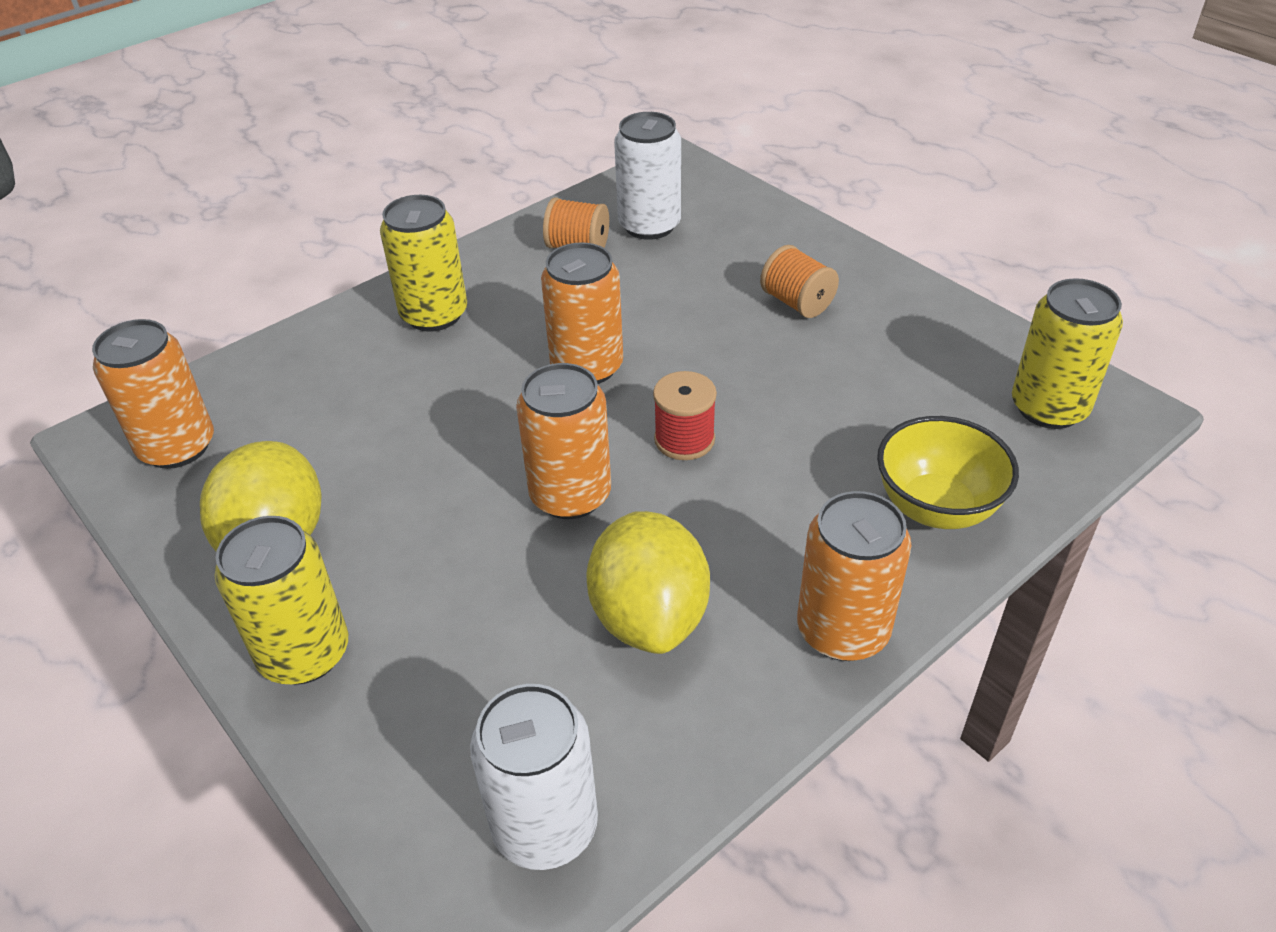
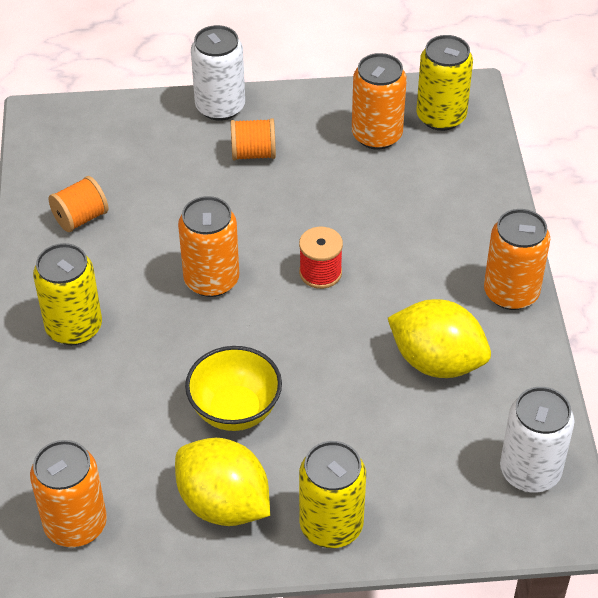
camera: 55 degrees left, 5 degrees up
orange can [516,363,611,519] -> orange can moved to [352,53,407,149]
white can [614,112,681,240] -> white can moved to [191,25,245,121]
yellow bowl [877,416,1019,529] -> yellow bowl moved to [185,346,282,431]

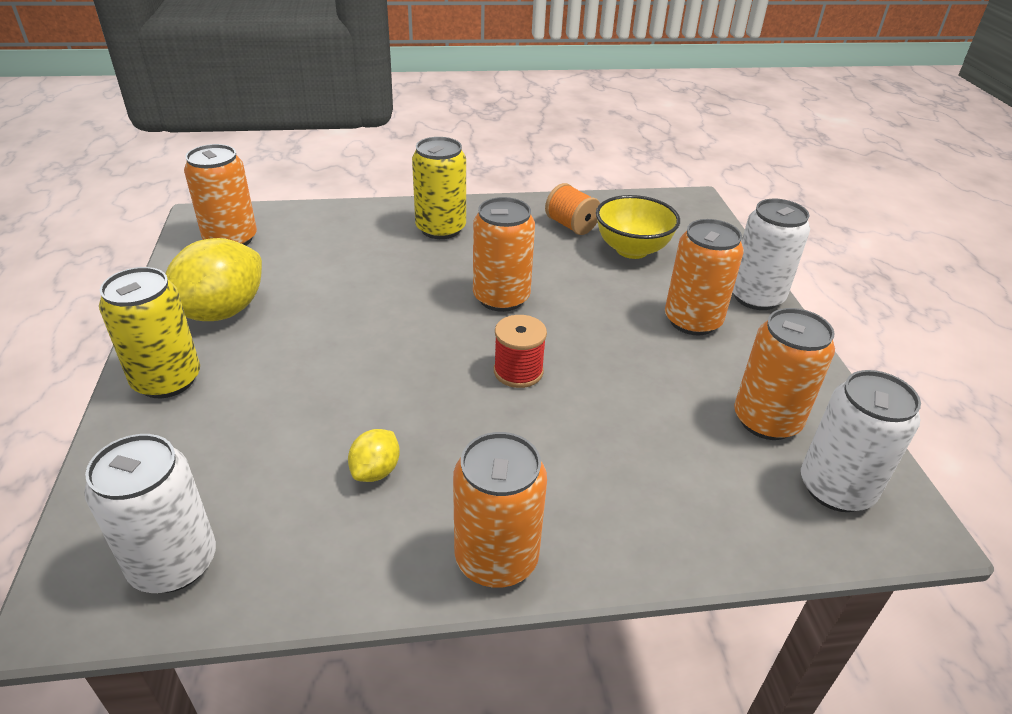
camera: 85 degrees right, 10 degrees down
yellow bowl [185,346,282,431] -> yellow bowl moved to [596,195,680,259]
orange spool [231,118,276,160] -> orange can [665,219,744,335]
yellow lemon [388,299,491,378] -> yellow lemon [348,429,400,482], size x0.49
yellow can [416,35,473,131] -> white can [801,370,921,512]

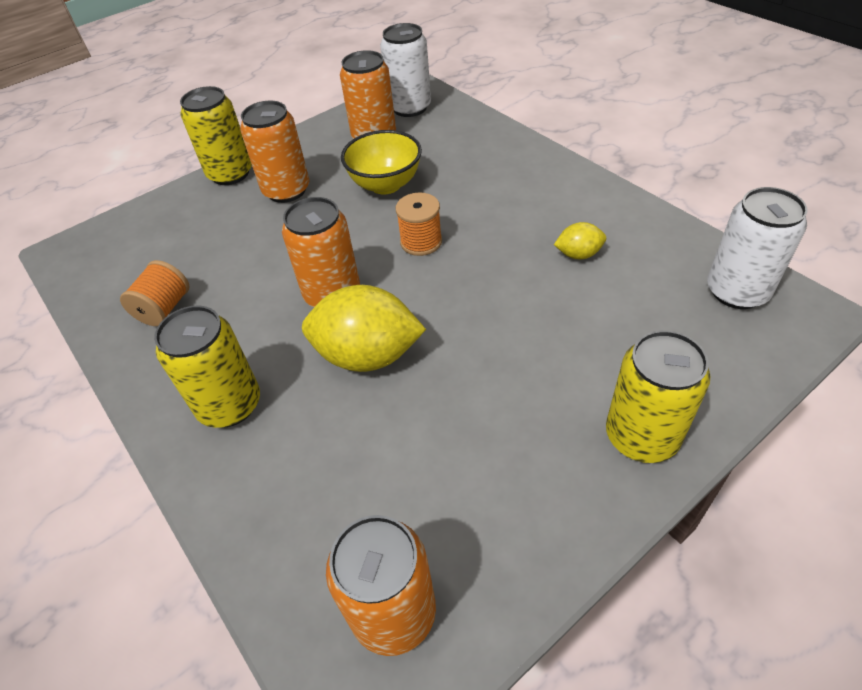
camera: 115 degrees left, 10 degrees up
yellow lemon [166,238,262,321] -> yellow lemon moved to [302,285,426,372]
orange can [453,432,547,588] -> none
red spool [494,315,547,388] -> orange spool [396,192,442,256]
yellow bowl [596,195,680,259] -> yellow bowl moved to [341,130,422,195]
white can [733,199,810,310] -> yellow can [180,86,252,185]

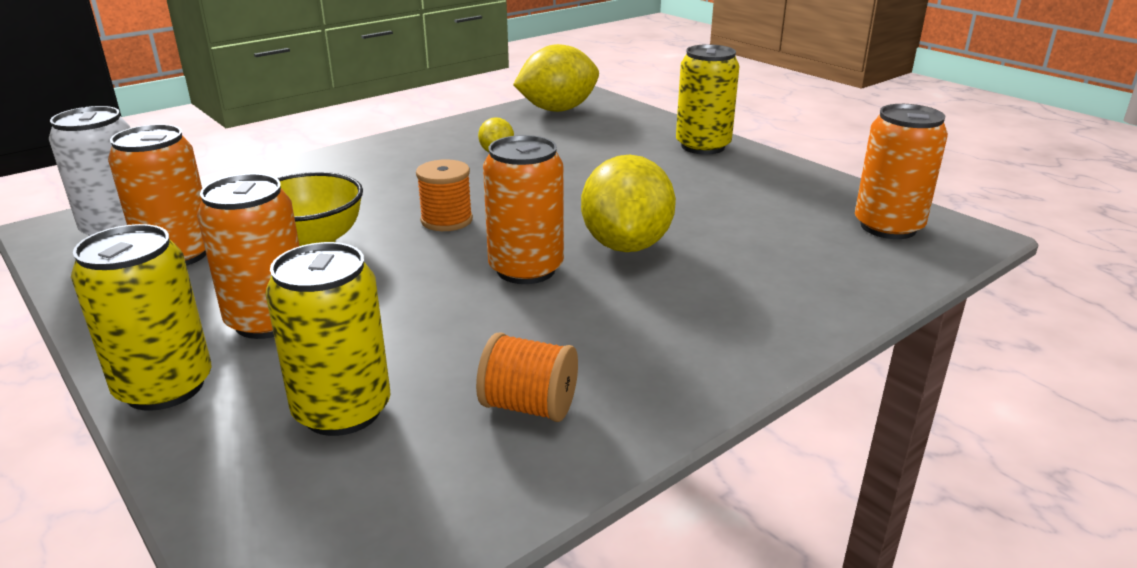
camera: 95 degrees left, 20 degrees down
yellow can [154,305,260,428] -> yellow can moved to [265,242,391,436]
white can [707,187,808,309] -> yellow lemon [513,44,599,112]

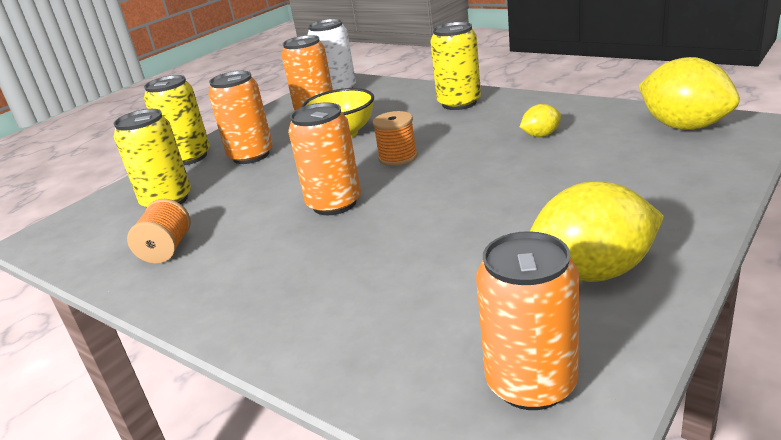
camera: 80 degrees right, 0 degrees up
yellow lemon [581,155,676,252] -> yellow lemon moved to [530,182,664,282]
yellow can [676,44,739,155] -> yellow can moved to [430,22,481,110]

